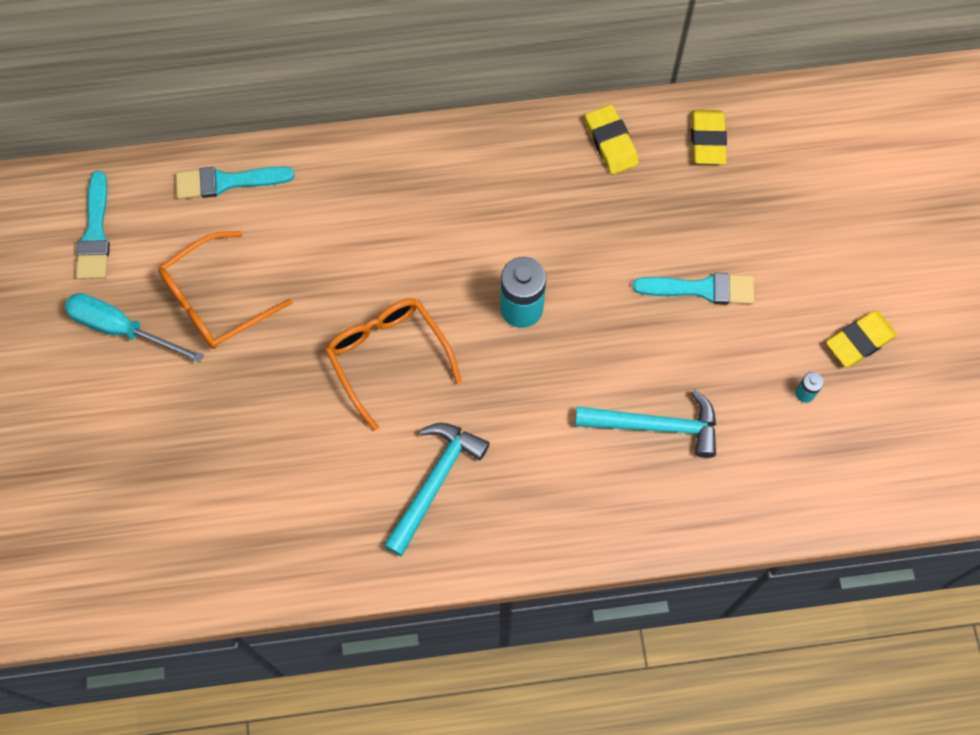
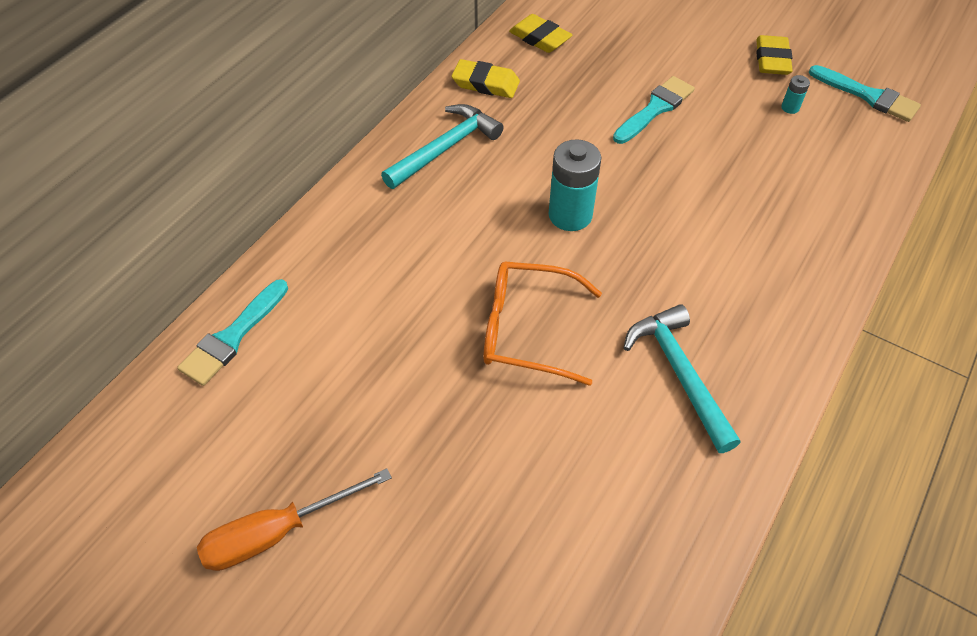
camera: 50 degrees left, 15 degrees down
turquoise screwdriver [65,293,204,363] -> orange screwdriver [197,468,392,571]
turquoise brush [76,171,110,280] -> turquoise brush moved to [809,65,921,122]
orange glasses [158,231,292,349] -> none
turquoise hammer [575,390,716,458] -> turquoise hammer moved to [381,104,504,189]

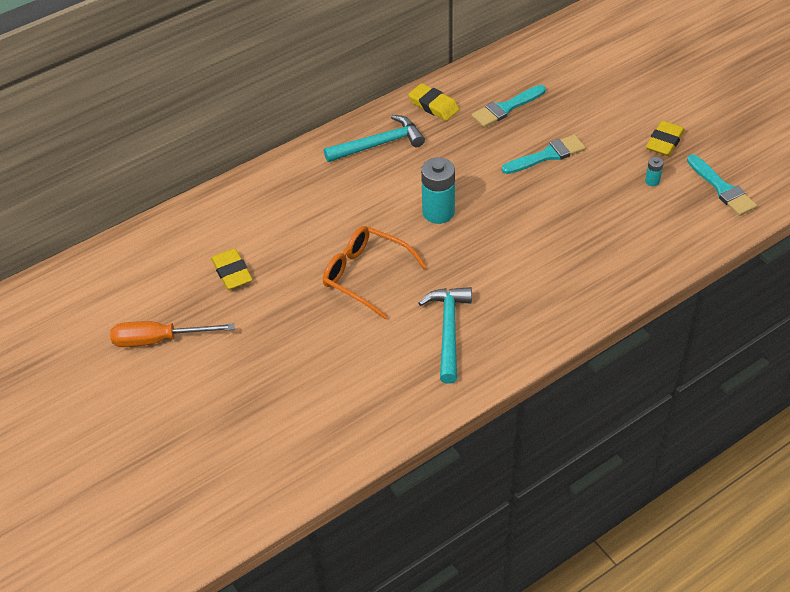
camera: 25 degrees right, 5 degrees down
turquoise brush [177,279,288,386] -> turquoise brush moved to [471,85,546,127]
yellow eraser [509,14,572,53] -> yellow eraser moved to [211,248,253,290]

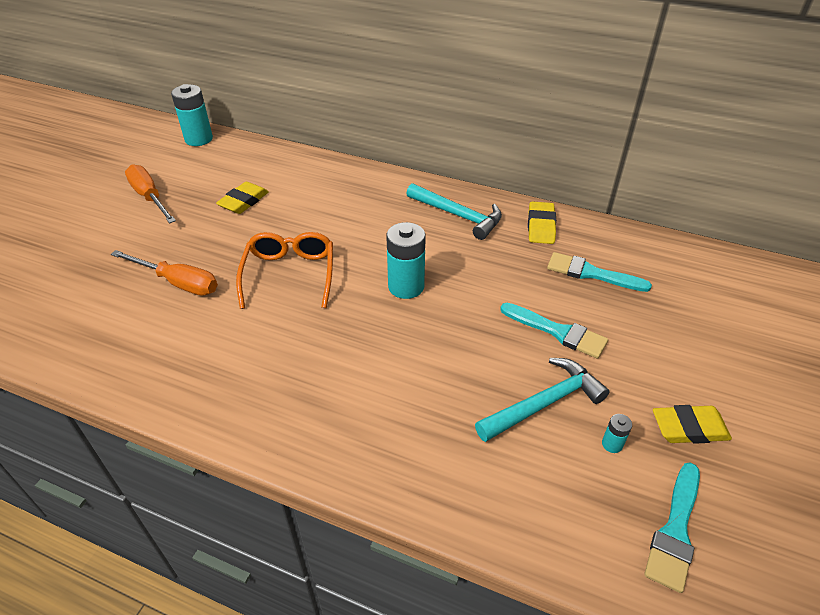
camera: 55 degrees right, 5 degrees down
turquoise hammer [419,287,472,384] -> turquoise hammer moved to [475,358,610,442]
none -> orange screwdriver [111,250,218,296]
none -> turquoise battery [171,84,213,146]

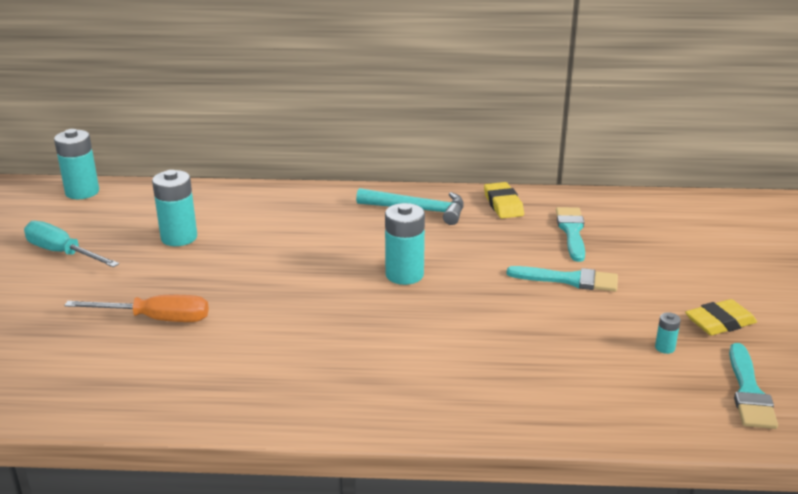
camera: 20 degrees left, 15 degrees down
orange screwdriver [125,165,176,223] -> turquoise screwdriver [24,221,119,267]
yellow eraser [216,182,269,214] -> turquoise battery [152,170,197,246]
orange glasses [236,232,333,309] -> none
turquoise hammer [475,358,610,442] -> none
turquoise brush [547,252,652,292] -> turquoise brush turned 90 degrees clockwise [556,207,585,262]

